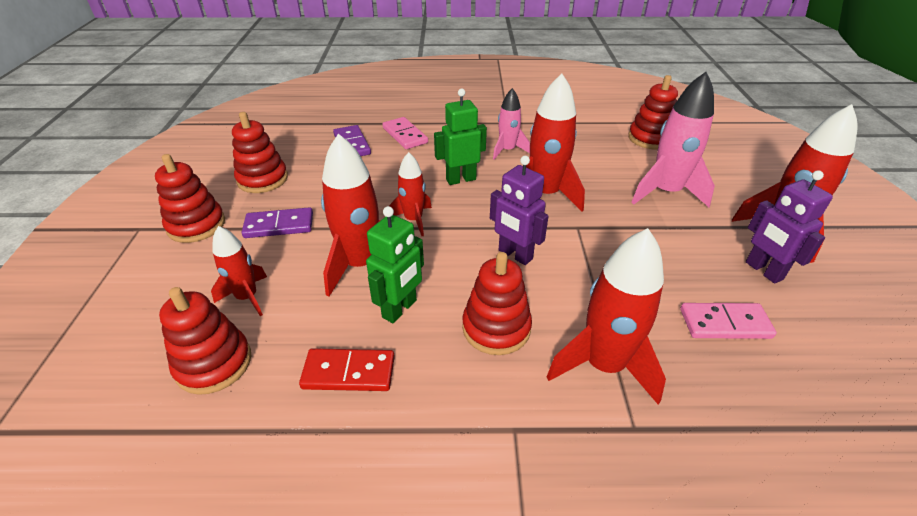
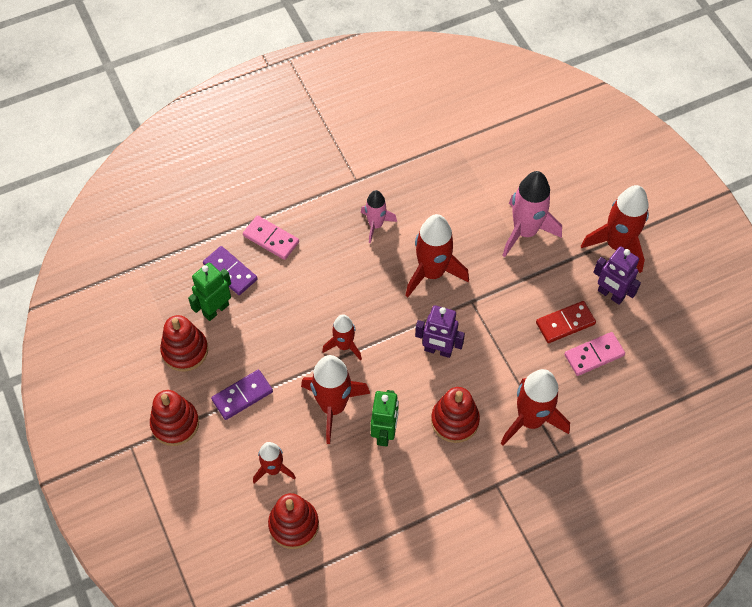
camera: 25 degrees left, 20 degrees up
red domino [299,348,395,391] -> red domino moved to [536,301,596,343]
green robot [434,89,487,185] -> green robot moved to [188,262,231,321]
red stacking toy [628,75,678,150] -> none

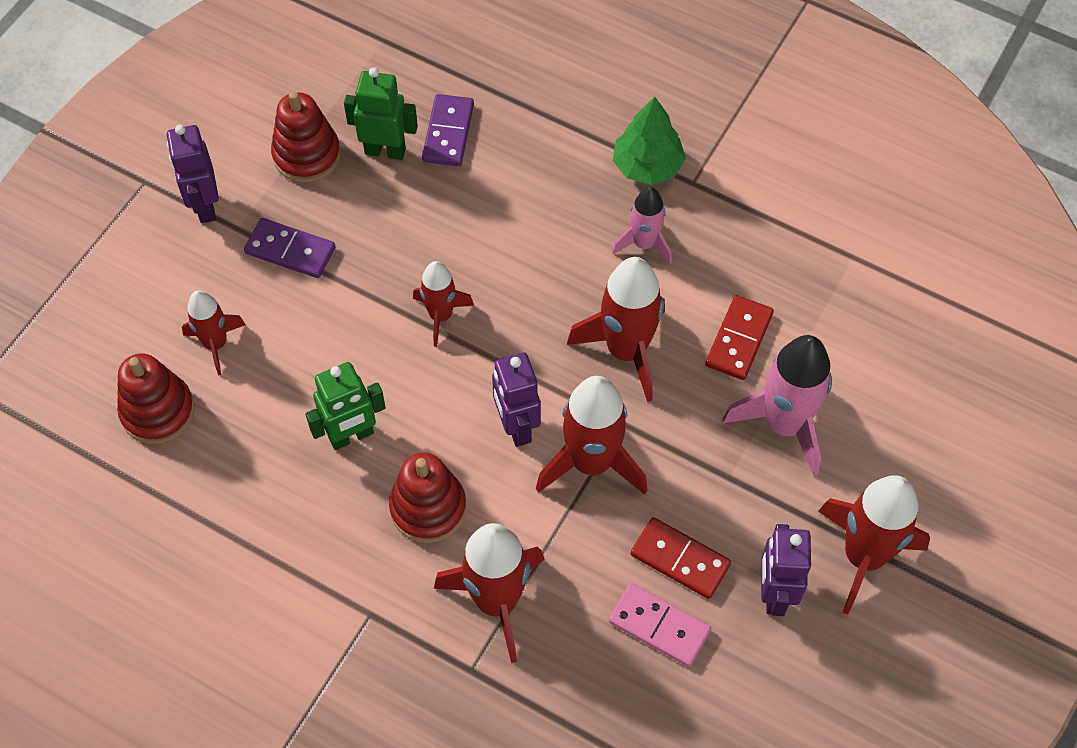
camera: 55 degrees right, 0 degrees up
red stacking toy [150,390,199,446] -> purple robot [167,125,219,223]
pink domino [243,215,299,260] -> none
red rocket [301,355,370,444] -> red rocket moved to [536,376,648,495]
none -> green tree [613,97,686,185]
none -> red domino [705,295,774,380]

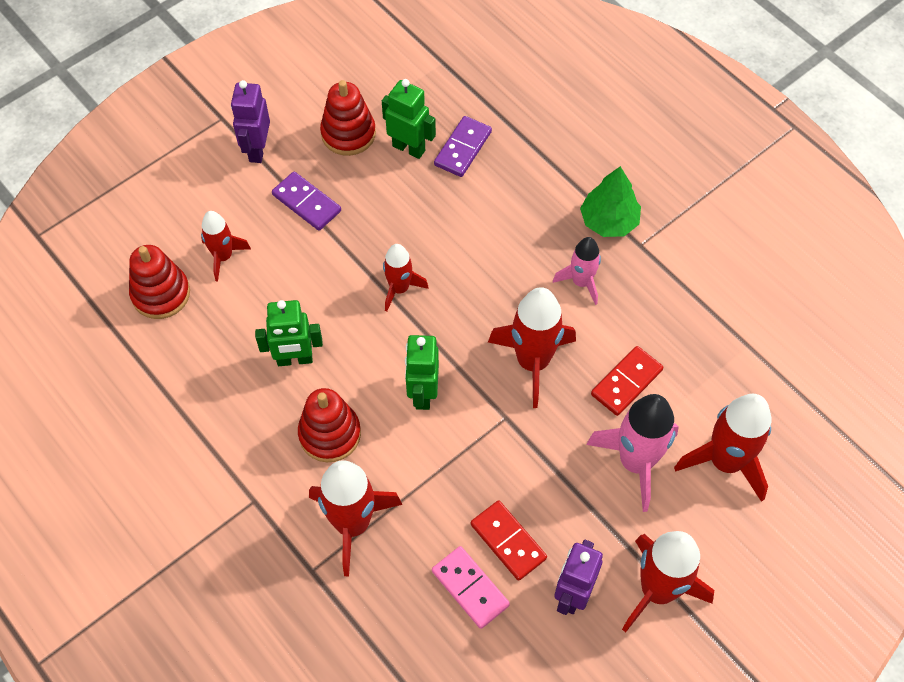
camera: 20 degrees right, 0 degrees up
purple robot [492,352,541,447] -> green robot [405,335,439,410]
red rocket [536,376,648,495] -> red rocket moved to [674,394,771,502]

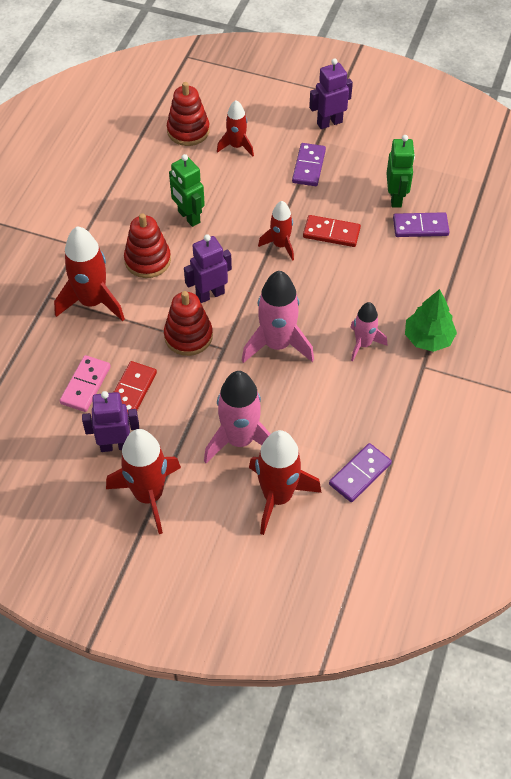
camera: 60 degrees right, 5 degrees down
red stacking toy [320,80,376,156] -> red stacking toy moved to [164,291,213,356]
green robot [405,335,439,410] -> purple robot [184,234,232,303]
red rocket [488,287,576,408] -> pink rocket [242,271,314,363]
red domino [591,346,663,416] -> red domino moved to [303,215,361,247]
none -> purple domino [329,443,392,502]

